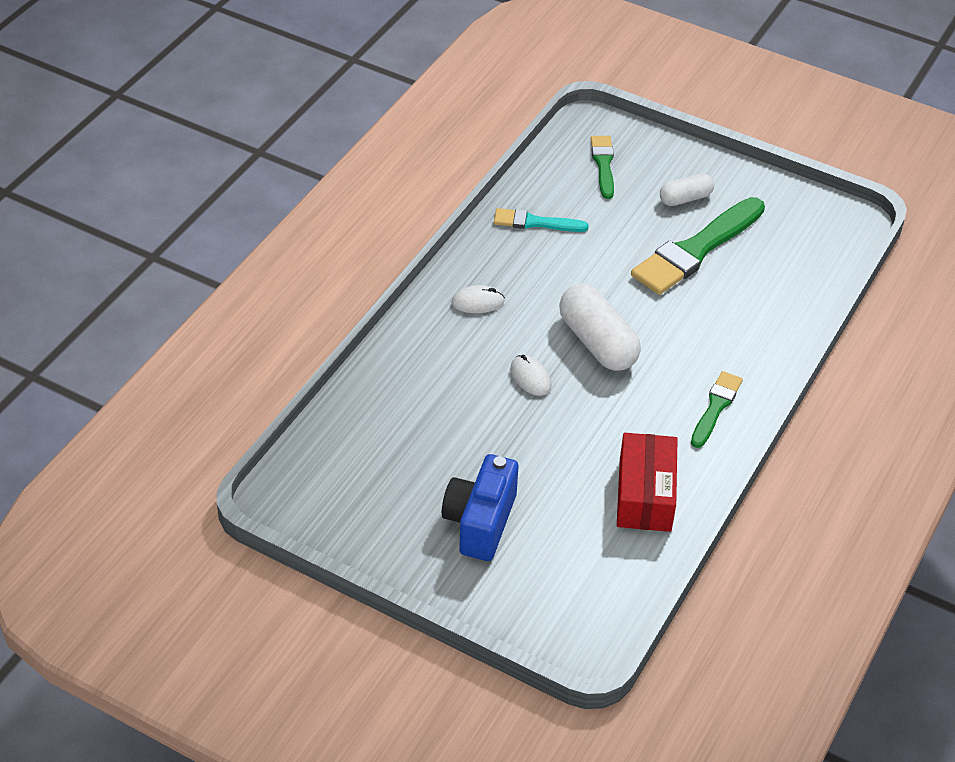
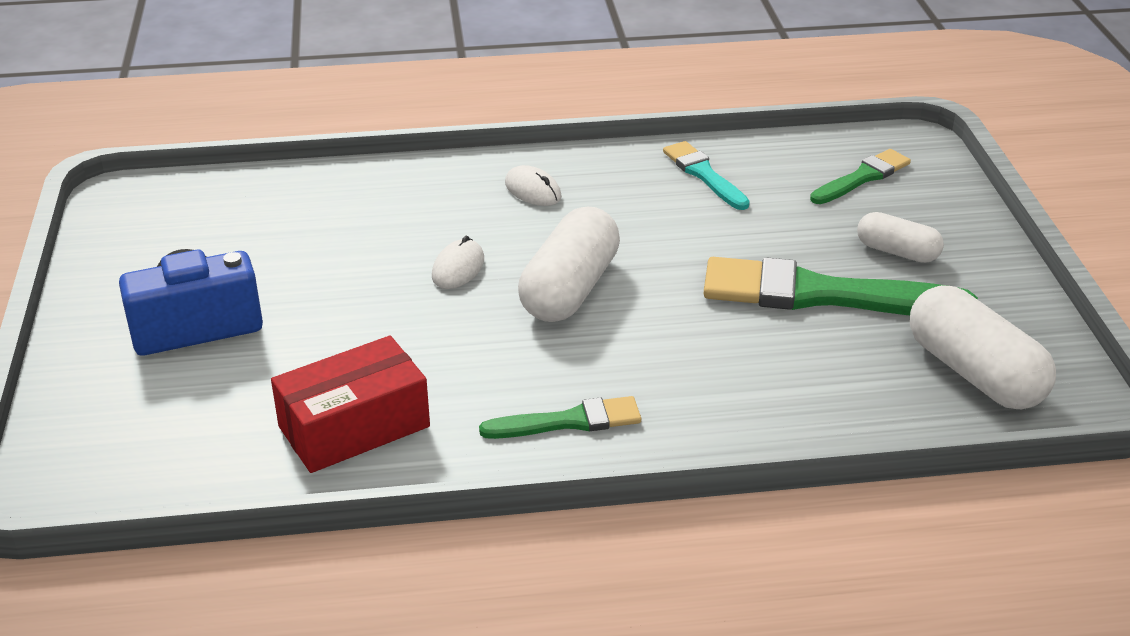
camera: 55 degrees right, 10 degrees down
none -> white capsule [910,285,1056,409]

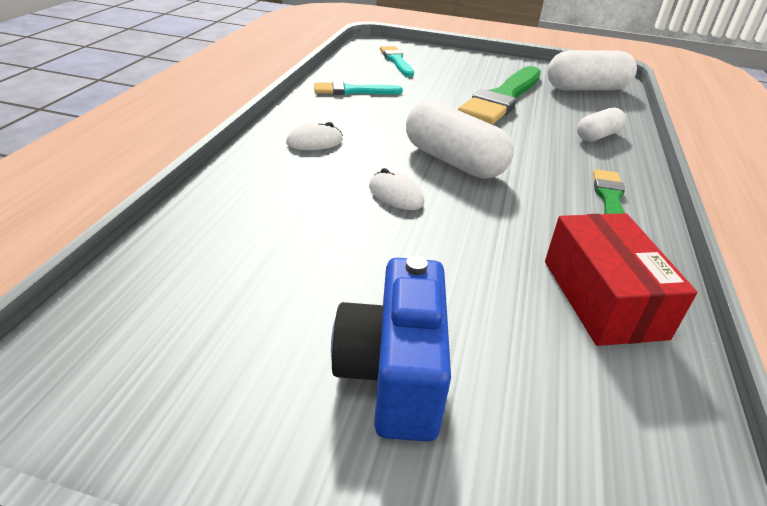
camera: 70 degrees left, 0 degrees up
green brush [810,149,911,204] -> turquoise brush [380,46,414,77]
white capsule [857,212,944,263] -> white capsule moved to [577,108,626,142]

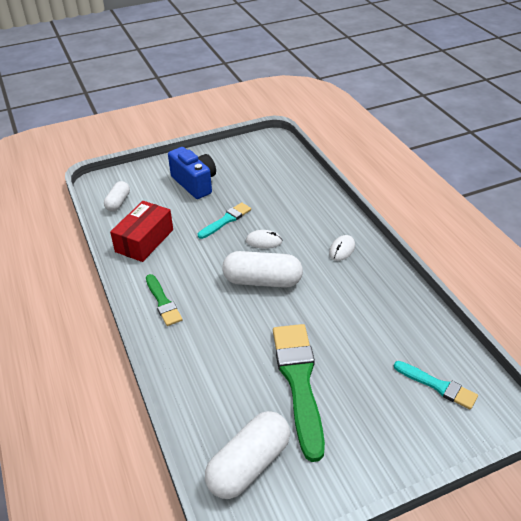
camera: 145 degrees right, 5 degrees up
turquoise brush [314,81,403,95] -> turquoise brush moved to [198,202,251,239]
red box [545,213,697,346] -> red box turned 75 degrees clockwise [110,201,173,262]
white capsule [577,108,626,142] -> white capsule moved to [104,181,130,212]

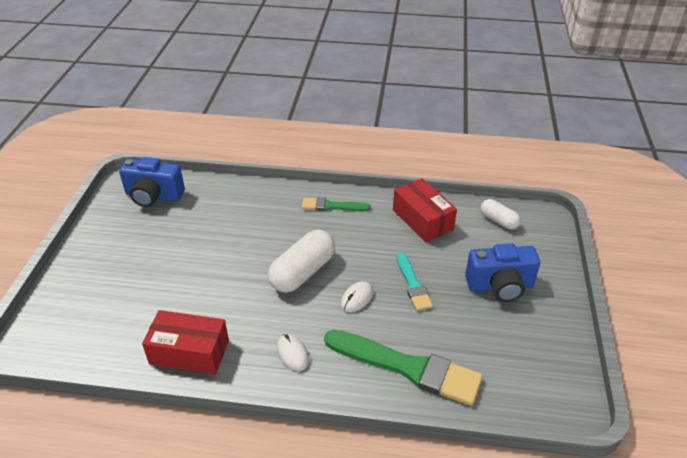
camera: 120 degrees right, 0 degrees up
white capsule [205,411,290,499] -> blue camera [119,157,185,207]
green brush [273,324,325,462] -> green brush moved to [324,330,483,406]
turquoise brush [394,361,478,410] -> none
none -> red box [142,310,229,375]

